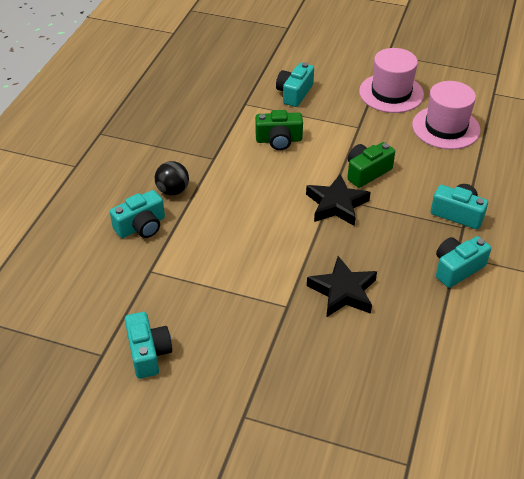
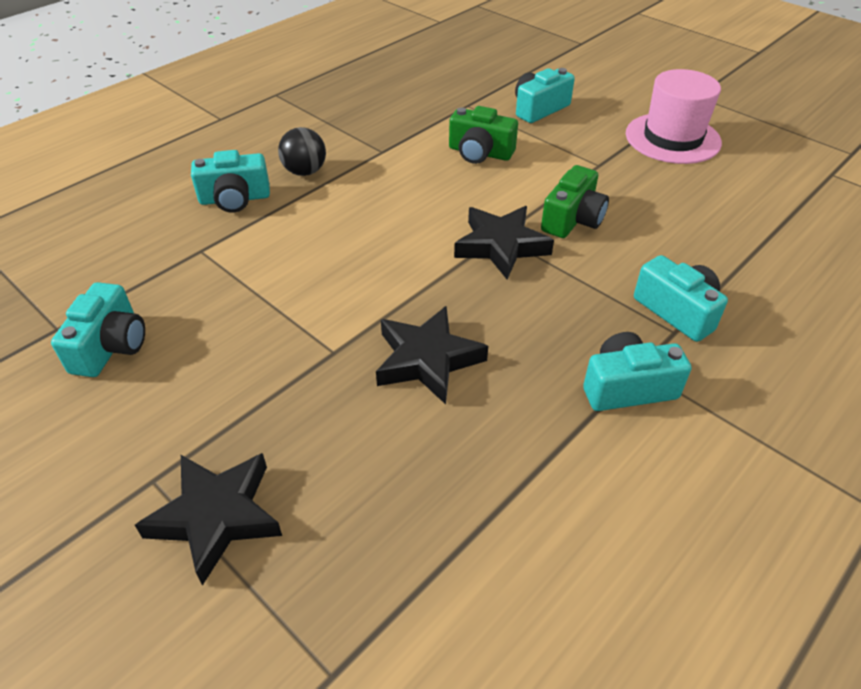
camera: 25 degrees right, 0 degrees up
green camera [347,142,395,188] -> green camera turned 135 degrees clockwise [541,165,609,238]
pink hat [412,81,481,149] -> none
none -> black star [135,453,282,586]

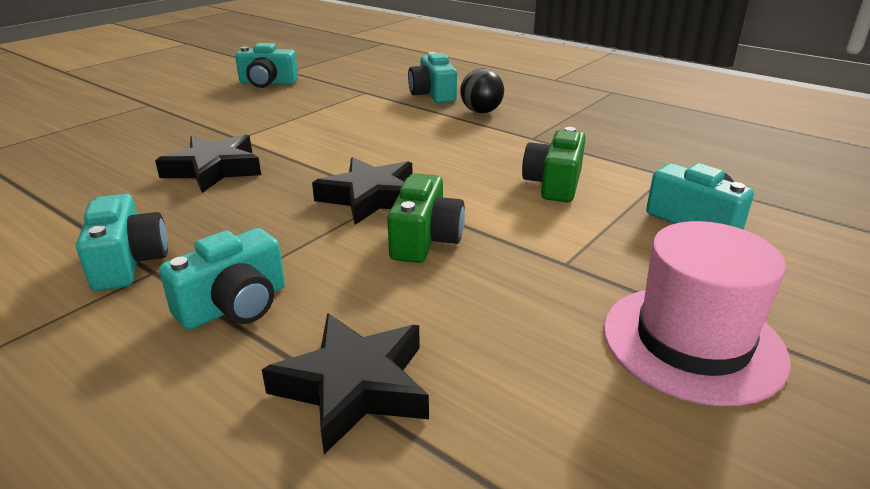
camera: 85 degrees right, 15 degrees down
black star [135,453,282,586] -> black star moved to [262,313,429,454]
green camera [541,165,609,238] -> green camera turned 105 degrees counterclockwise [387,174,465,263]

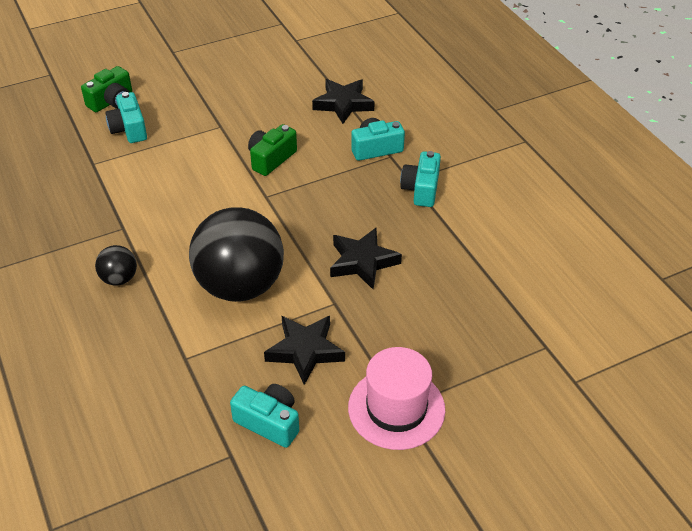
camera: 155 degrees left, 15 degrees up
black star [312,157,412,225] -> black star moved to [264,316,345,385]
turquoise camera [408,52,457,103] -> none
green camera [522,127,586,202] -> green camera moved to [81,66,132,112]
pink hat [603,221,791,406] -> pink hat moved to [348,347,445,450]
none -> black ball [189,207,284,302]

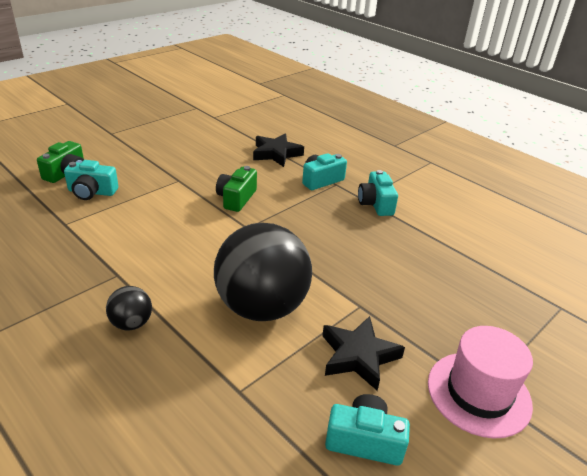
camera: 20 degrees left, 10 degrees down
turquoise camera [105,92,147,143] -> turquoise camera turned 45 degrees counterclockwise [64,160,118,200]
black star [330,228,402,289] -> none

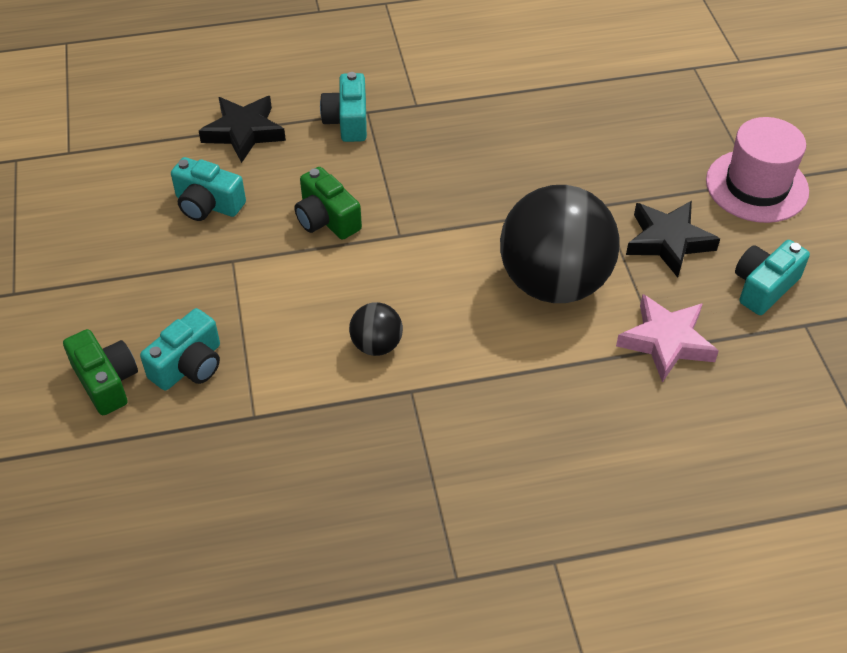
camera: 55 degrees left, 15 degrees up
black ball [106,286,152,331] -> black ball moved to [349,302,403,356]
turquoise camera [358,170,398,216] -> turquoise camera moved to [171,157,246,221]
none -> pink star [616,294,719,383]

